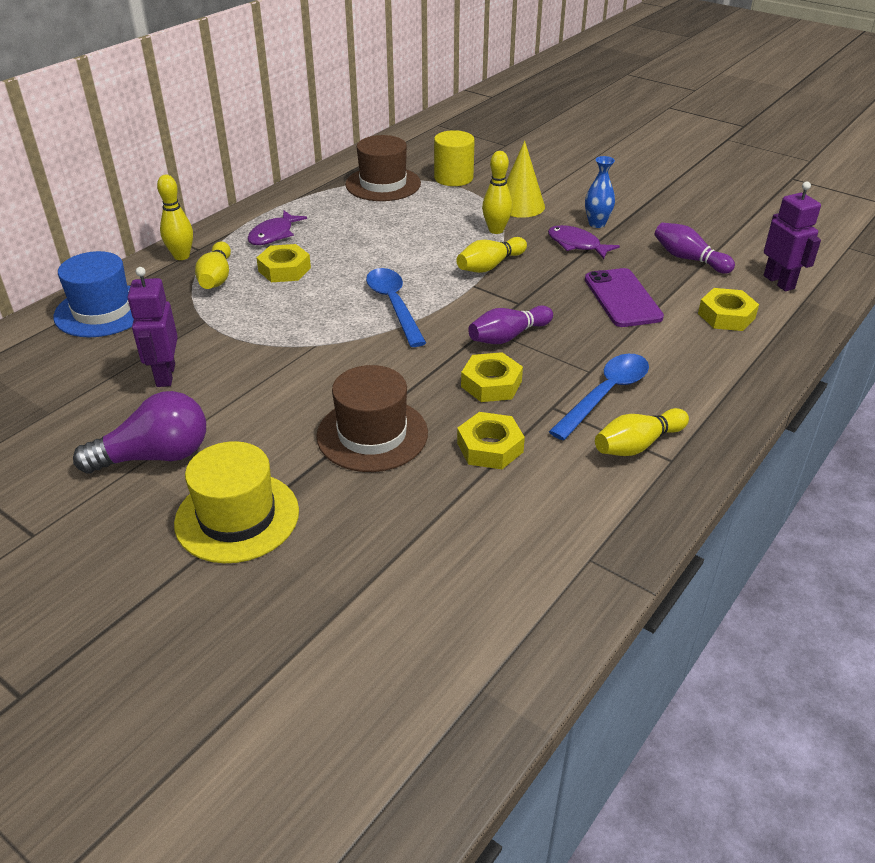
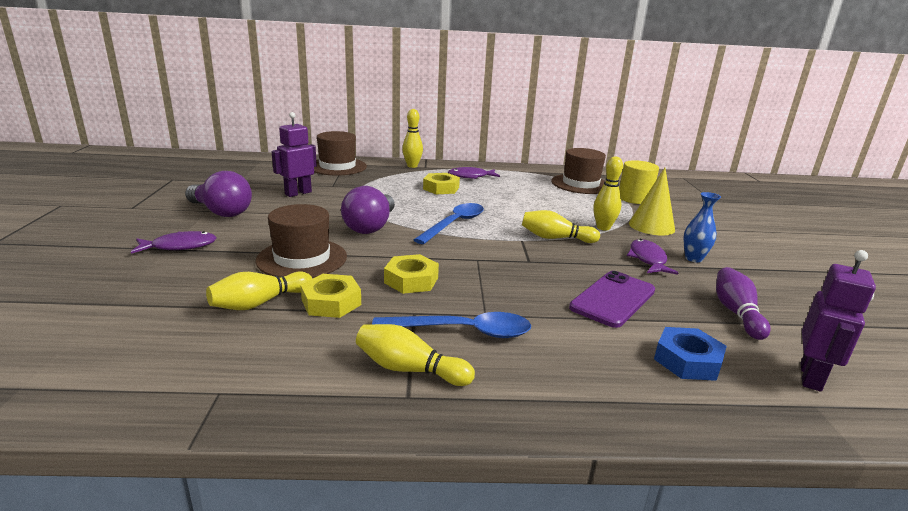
camera: 50 degrees right, 15 degrees down
blue hat [53,251,134,337] -> brown hat [314,131,367,175]
yellow hat [174,441,299,563] -> purple fish [131,231,216,254]
yellow bowling pin [195,241,231,289] -> yellow bowling pin moved to [206,271,312,310]
purple bowling pin [468,306,553,344] -> none
yellow nut [698,288,759,331] -> blue nut [654,327,727,381]
none -> purple light bulb [341,186,395,234]

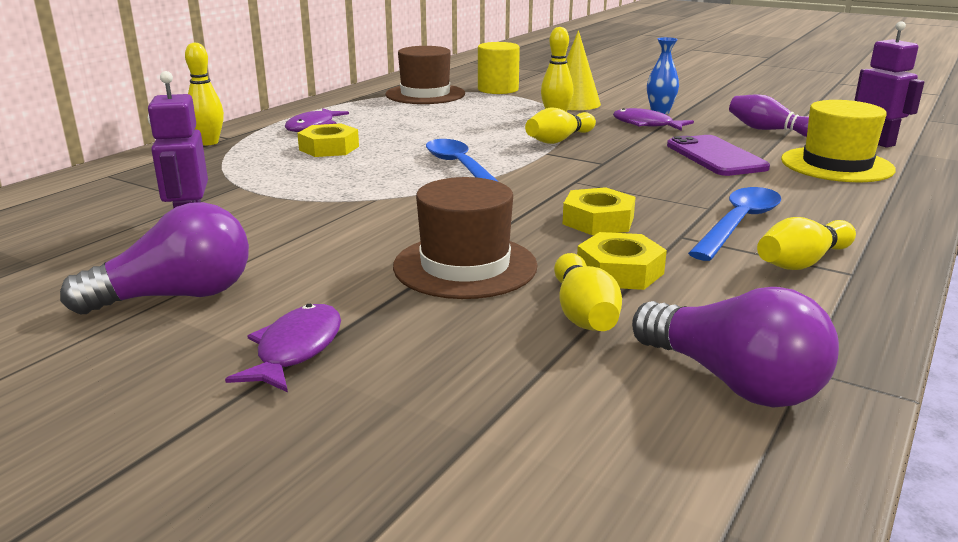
camera: 55 degrees left, 0 degrees up
brown hat [314,131,367,175] -> none
purple light bulb [341,186,395,234] -> purple light bulb moved to [632,287,839,408]
blue nut [654,327,727,381] -> yellow hat [781,100,896,182]

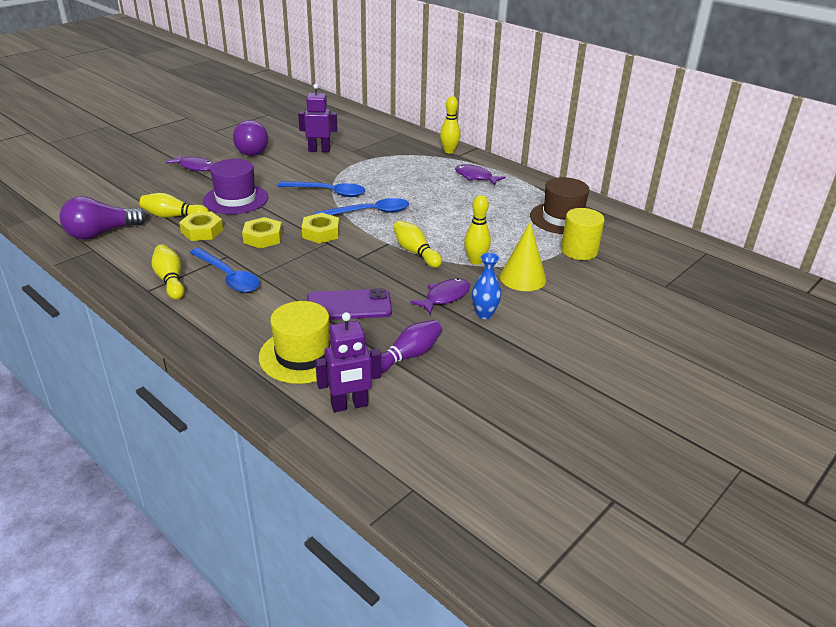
camera: 100 degrees right, 10 degrees up
yellow nut [297,123,359,157] -> yellow nut moved to [302,213,339,244]
brown hat [393,177,538,299] -> purple hat [203,159,268,214]
none -> blue spoon [277,181,365,197]

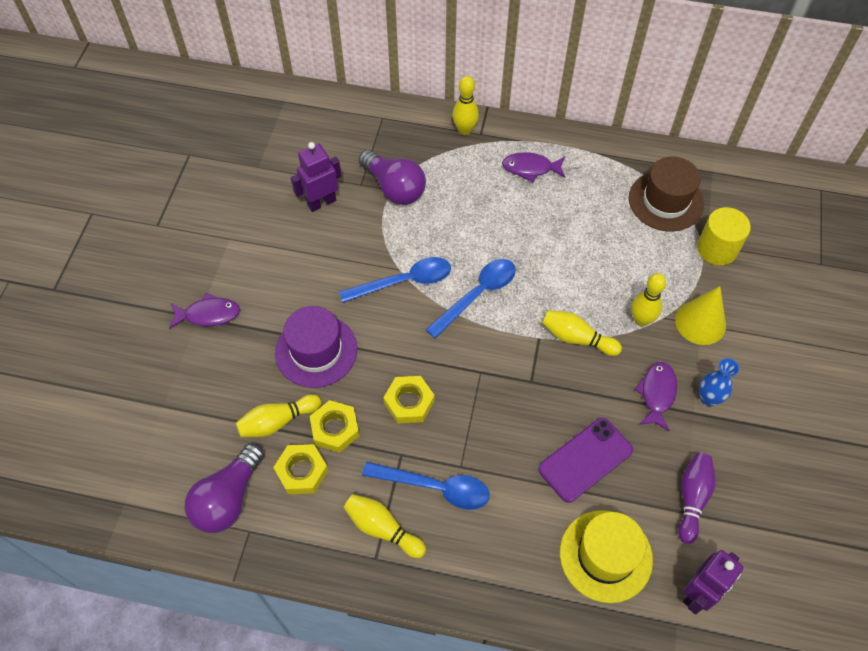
camera: 30 degrees left, 25 degrees up
purple light bulb [233,120,268,156] -> purple light bulb moved to [359,150,426,205]
yellow nut [302,213,339,244] -> yellow nut moved to [273,444,328,494]

